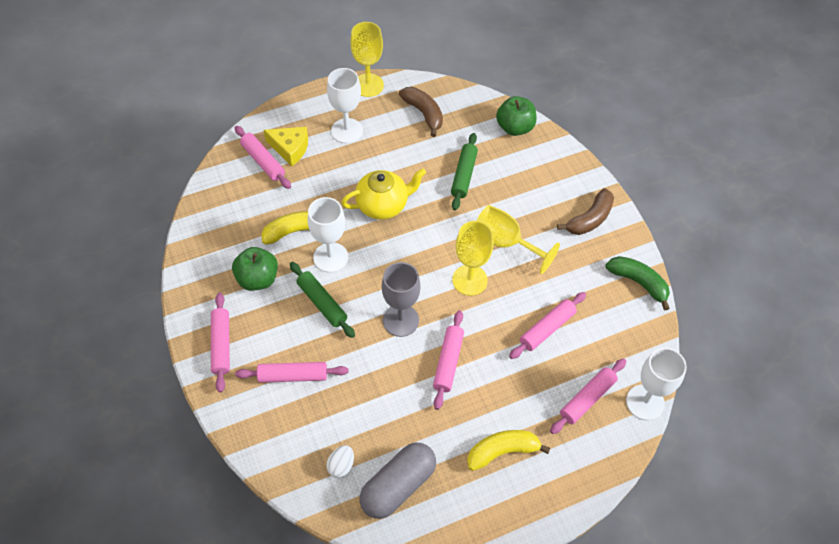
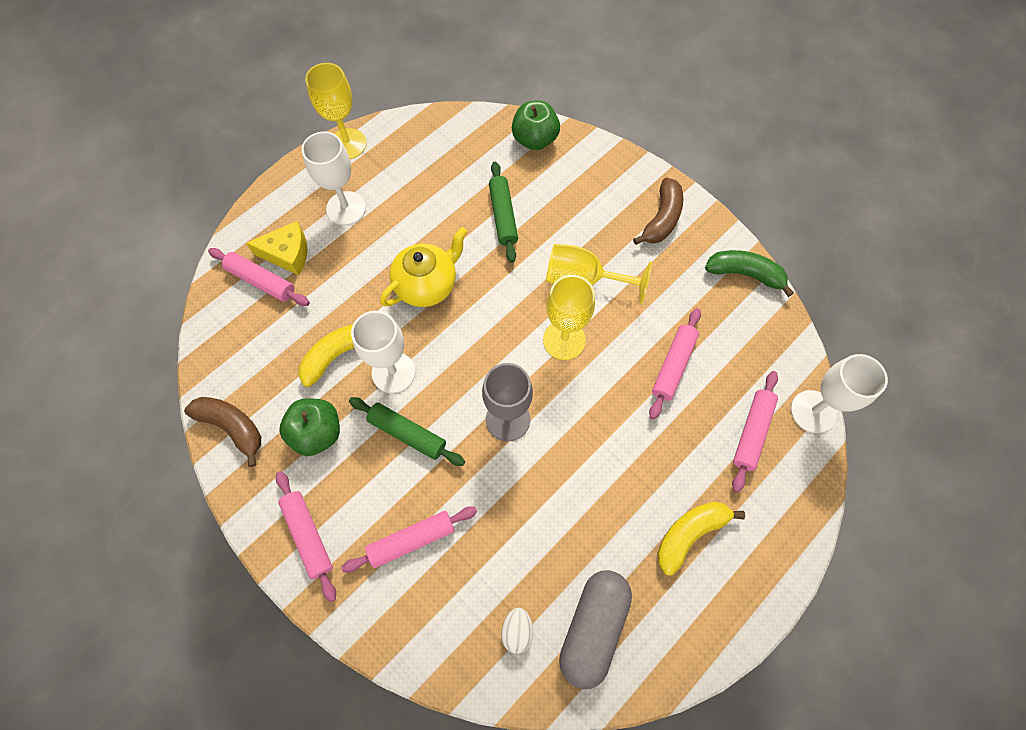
camera: 20 degrees left, 10 degrees up
brown banana [399,87,443,137] -> brown banana moved to [184,397,261,467]
pink rolling pin [433,310,464,410] -> none

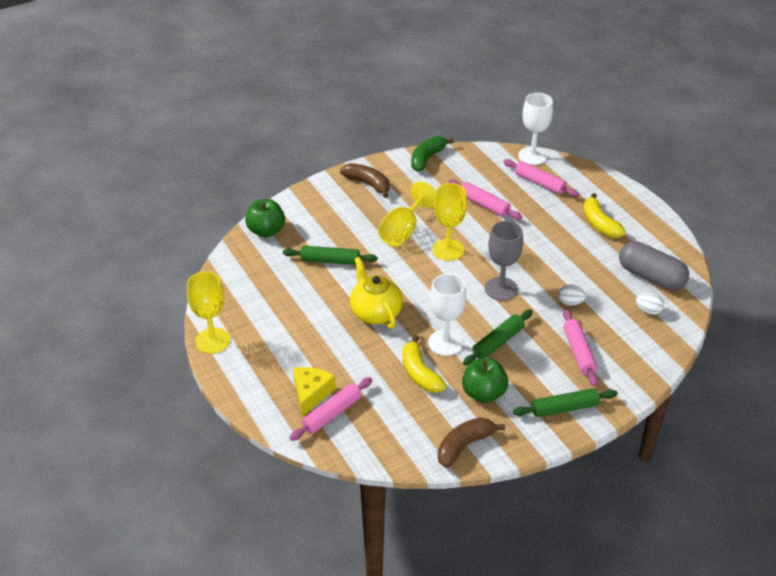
camera: 75 degrees left, 25 degrees down
pink rolling pin [276,471,336,602] -> green rolling pin [513,388,618,417]
white goblet [302,131,366,225] -> none
none -> white egg [558,284,586,305]

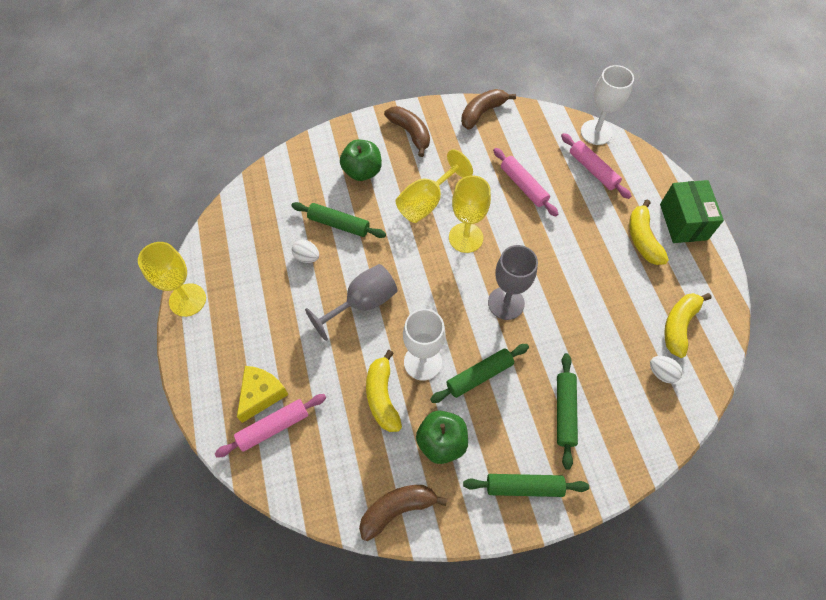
camera: 15 degrees right, 20 degrees up
green apple [245,199,285,237] -> green apple moved to [340,139,382,181]
yellow teapot [350,257,403,329] -> grey goblet [305,264,398,341]
green banana [411,136,454,172] -> brown banana [461,89,516,130]
white egg [558,284,586,305] -> white egg moved to [292,240,319,263]
pink rolling pin [563,309,598,387] -> green rolling pin [557,353,578,470]
grey capsule [619,241,689,290] -> yellow banana [664,293,712,358]
none -> green box [660,180,724,243]

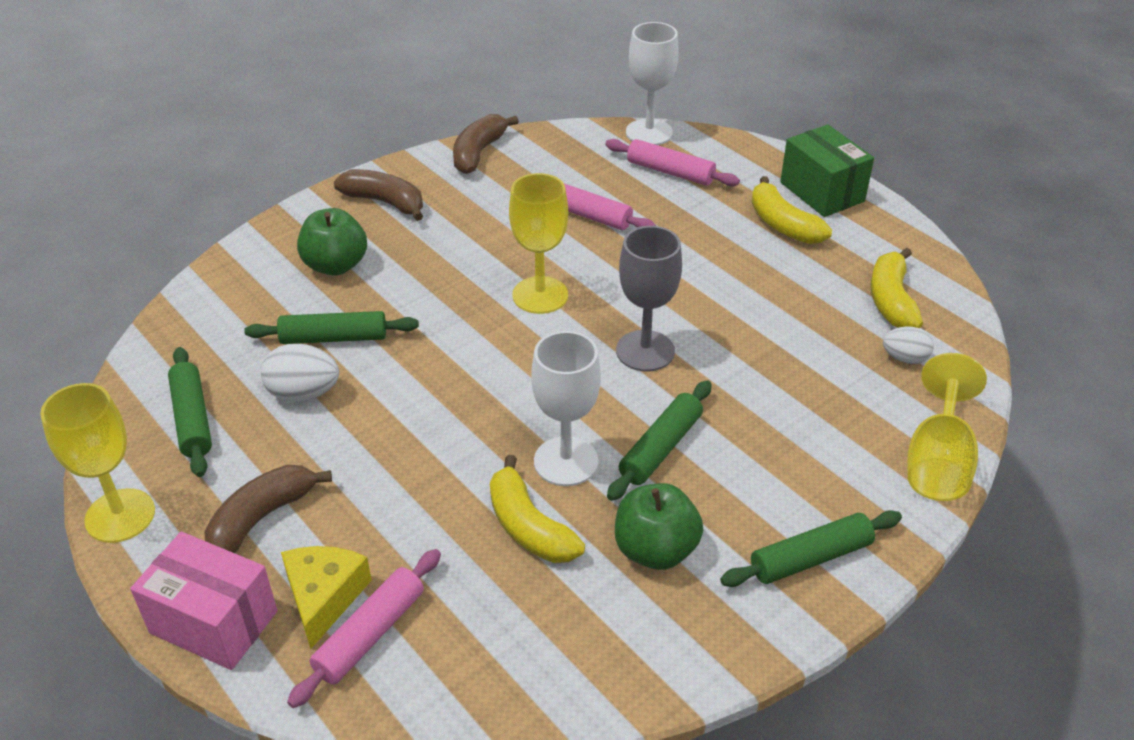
camera: 25 degrees left, 20 degrees down
white egg [292,240,319,263] -> white egg [261,344,339,402], size x1.51
grey goblet [305,264,398,341] -> none
brown banana [359,485,447,541] -> brown banana moved to [204,465,332,553]
yellow goblet [396,149,473,223] -> yellow goblet moved to [907,353,987,501]
green rolling pin [557,353,578,470] -> green rolling pin moved to [168,347,212,477]
none -> pink box [130,532,278,670]

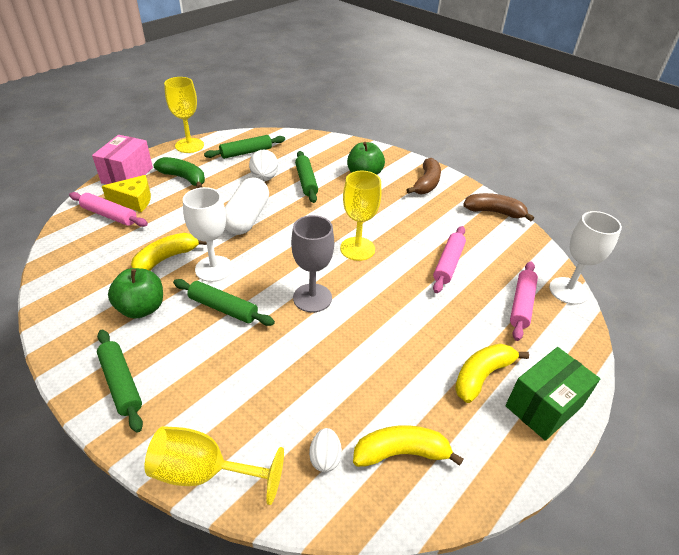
camera: 80 degrees right, 0 degrees up
brown banana [204,465,332,553] -> green banana [153,157,205,188]
none -> white capsule [225,178,269,235]

